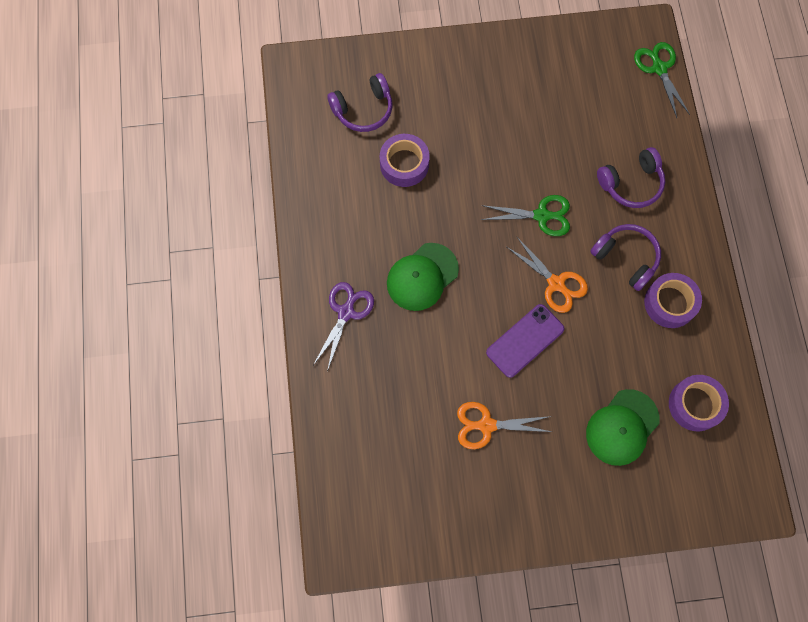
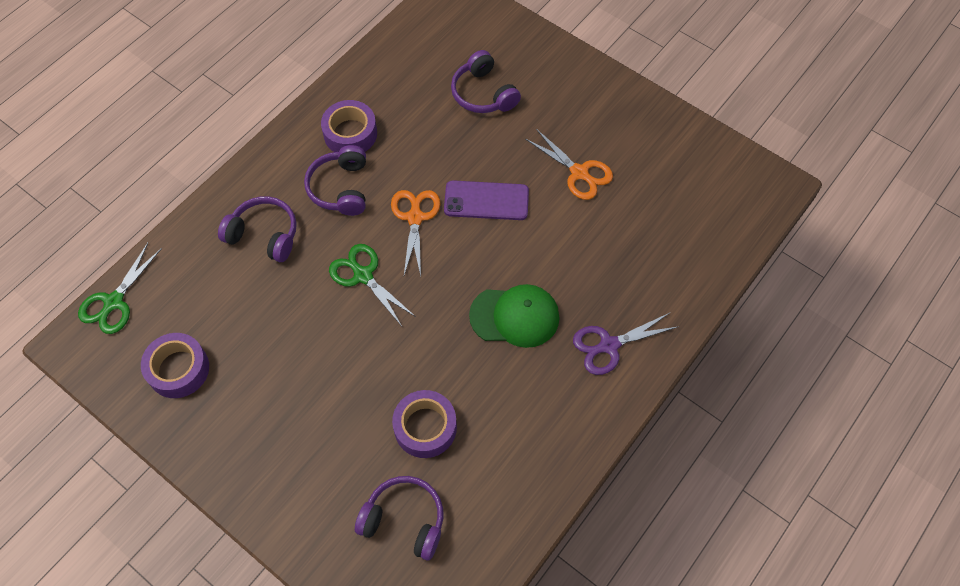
camera: 135 degrees left, 10 degrees down
green cap [586,389,660,466] -> purple headphones [451,50,521,113]
purple tape [669,375,729,431] -> purple tape moved to [141,333,209,398]

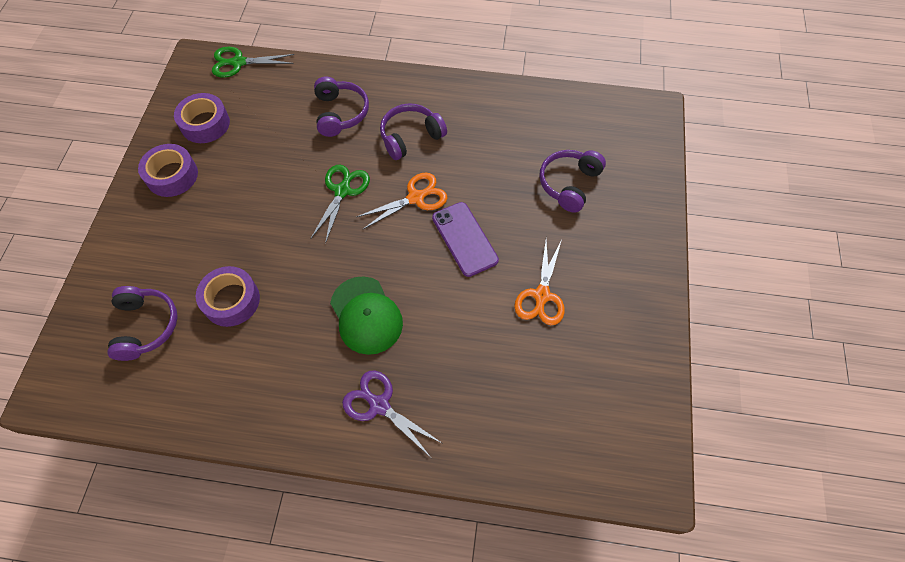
camera: 60 degrees right, 0 degrees up
purple tape [321,100,377,152] -> purple tape moved to [138,144,198,197]

